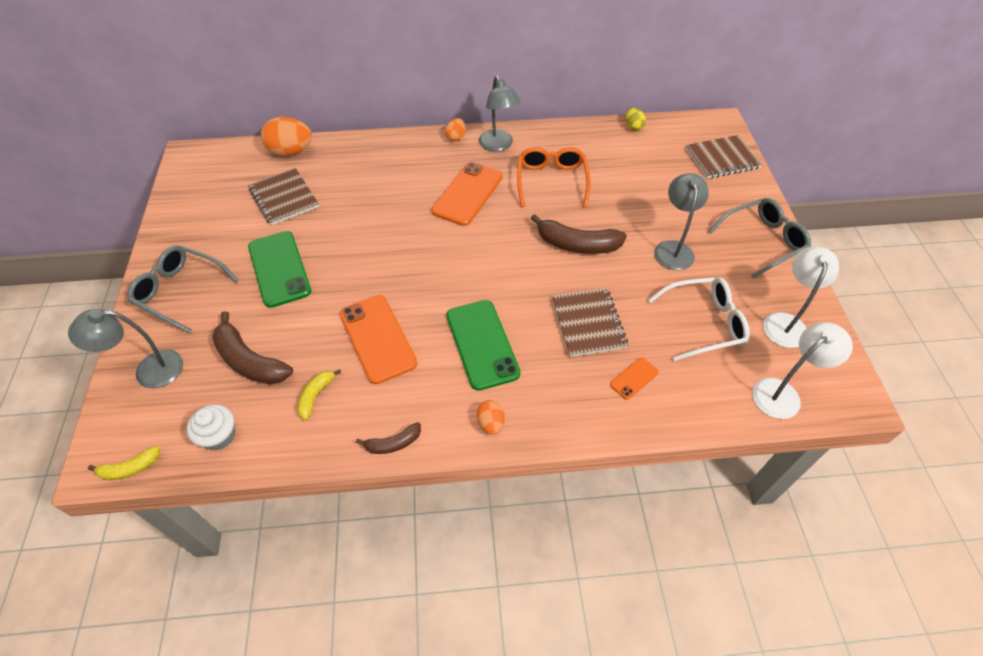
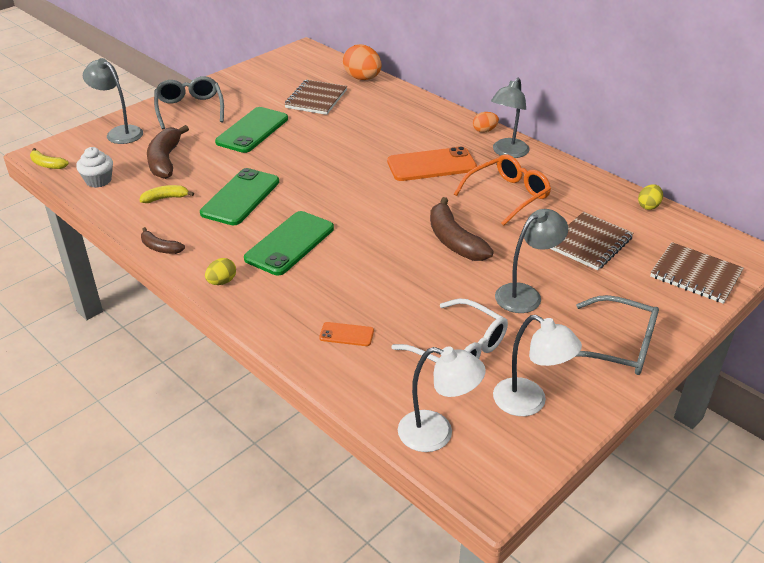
camera: 50 degrees right, 15 degrees down
orange phone [340,295,418,384] -> green phone [200,168,279,225]
orange egg [477,400,505,435] -> yellow egg [205,258,236,285]
brown notebook [552,288,628,357] -> brown notebook moved to [550,212,633,270]
white lamp [763,246,839,348] -> white lamp turned 60 degrees clockwise [493,315,582,416]

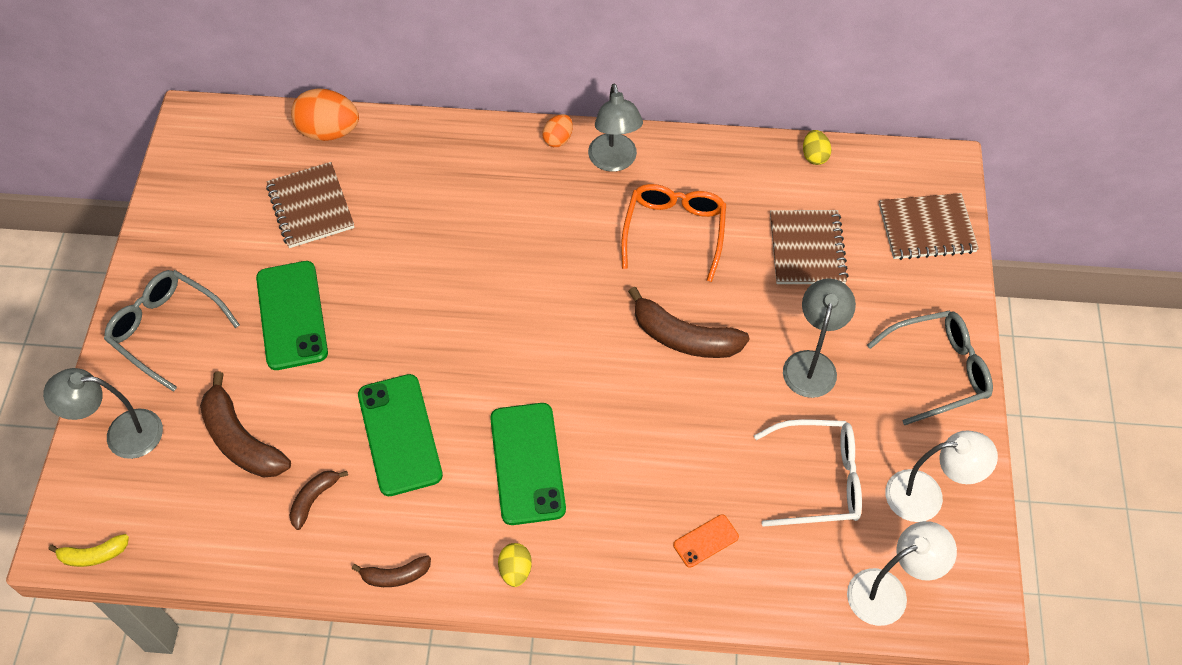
camera: 40 degrees left, 20 degrees up
white cupcake [76,147,113,188] -> none
yellow banana [140,185,194,203] -> brown banana [289,470,348,530]
orange phone [387,146,477,181] -> none

